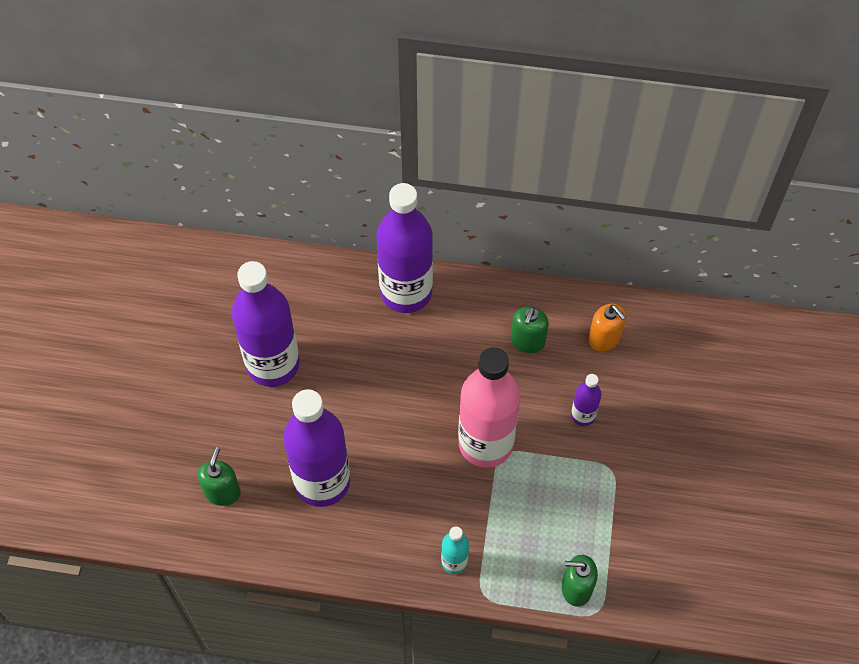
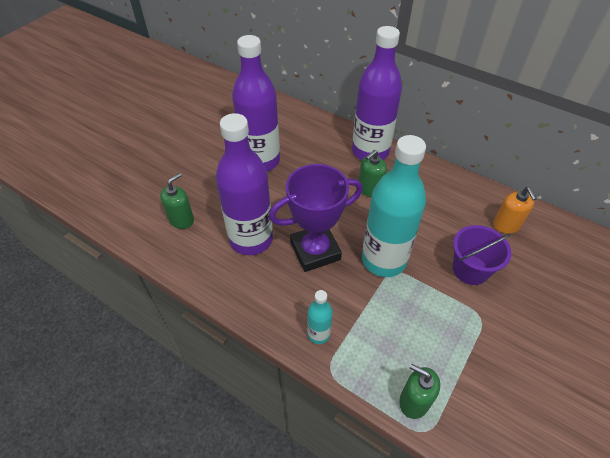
camera: 25 degrees right, 10 degrees down
pink bottle [458,347,520,468] -> turquoise bottle [362,135,426,277]
green soap dispenser [511,307,549,353] -> green soap dispenser moved to [359,150,387,198]
purple bottle [571,374,602,426] -> purple bucket [453,225,512,285]
none -> purple trophy [269,164,363,272]

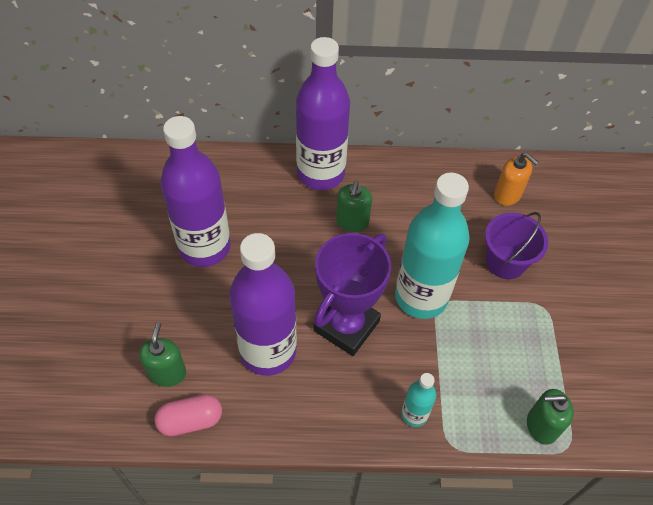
camera: 35 degrees left, 5 degrees up
none -> pink capsule [154,394,222,436]

